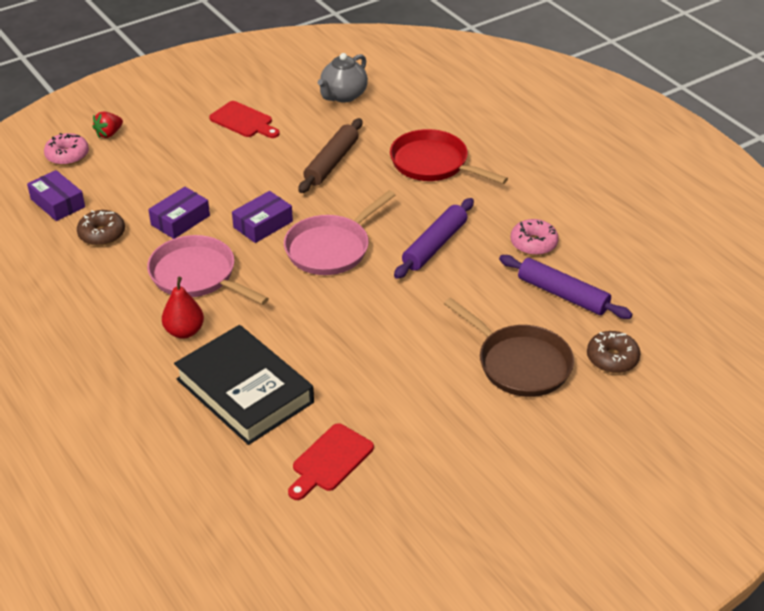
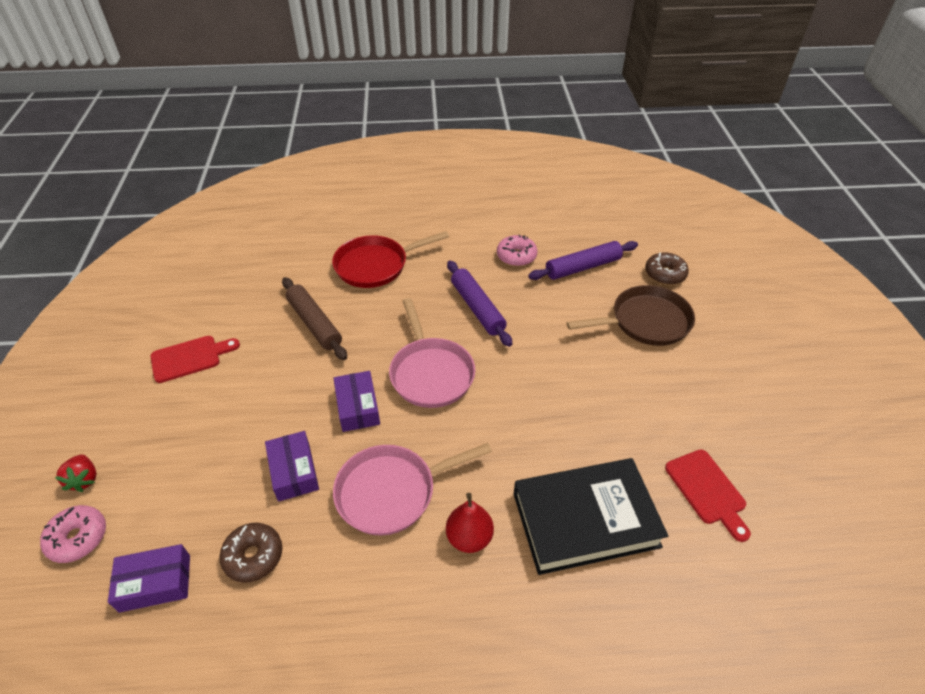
camera: 60 degrees left, 5 degrees up
grey teapot [318,53,368,102] -> none

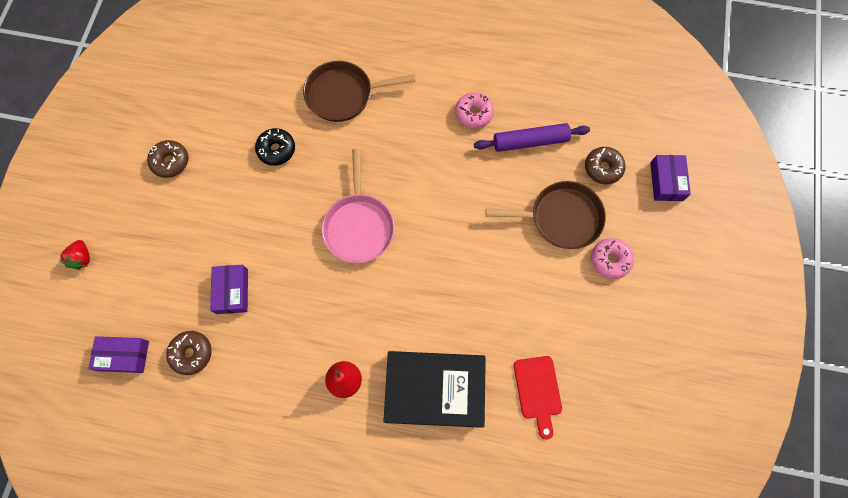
camera: 15 degrees right, 25 degrees up
pink donut [40,505,106,563] -> pink donut moved to [591,238,634,279]
red cutting board [150,336,240,383] -> brown donut [147,140,188,178]
brown rolling pin [282,277,347,360] -> black donut [255,128,295,166]
red pan [332,231,449,288] -> brown pan [303,61,415,122]
pink pan [333,443,492,536] -> none
purple box [334,371,380,432] -> purple box moved to [650,155,691,201]
purple rolling pin [447,261,512,347] -> none

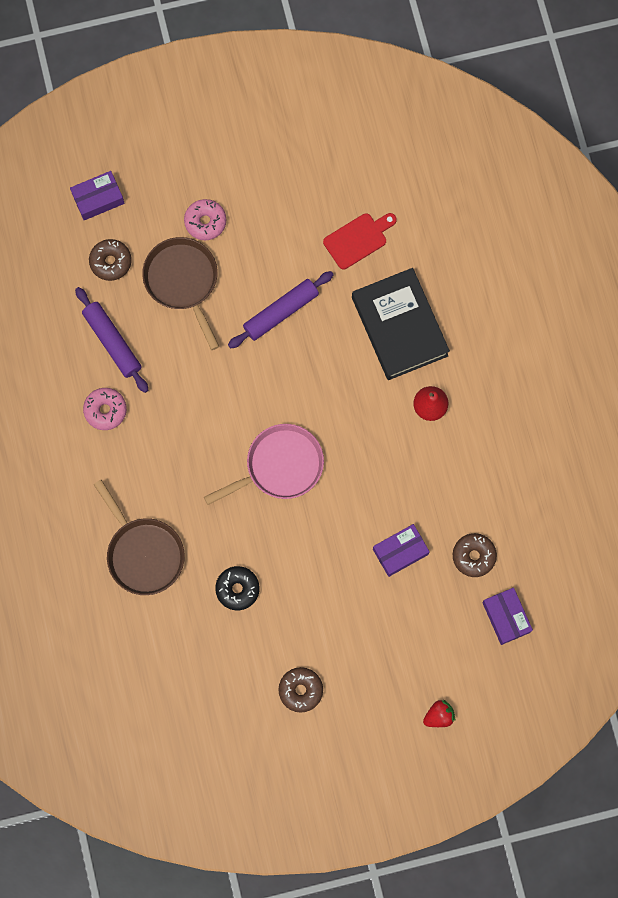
camera: 115 degrees left, 5 degrees up
none -> purple rolling pin [228,271,334,349]

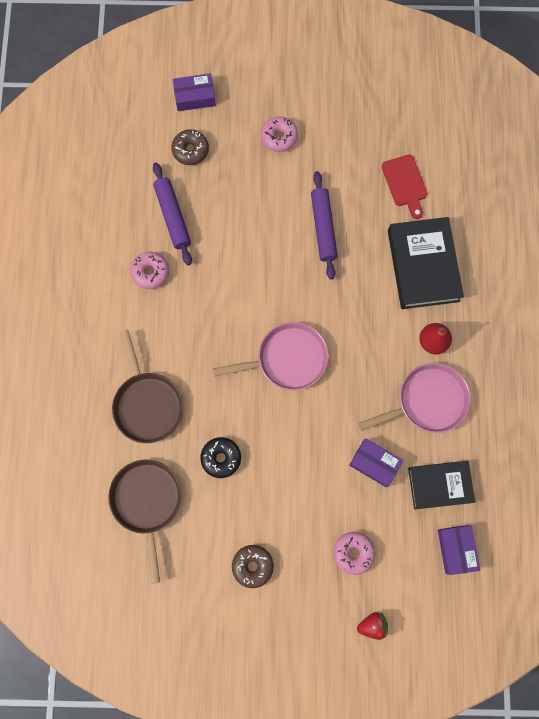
camera: 15 degrees right, 0 degrees up
brown pan [142,237,219,350] -> brown pan moved to [108,459,181,584]
purple rolling pin [228,271,334,349] -> purple rolling pin turned 75 degrees counterclockwise [311,171,338,280]
red cutting board [323,213,397,270] -> red cutting board turned 90 degrees clockwise [381,155,427,219]
purple box [373,524,430,577] -> purple box turned 45 degrees clockwise [349,438,403,487]
brown donut [453,533,497,577] -> black book [408,461,475,509]
none -> pink donut [333,532,375,575]
none -> pink pan [358,363,471,433]

